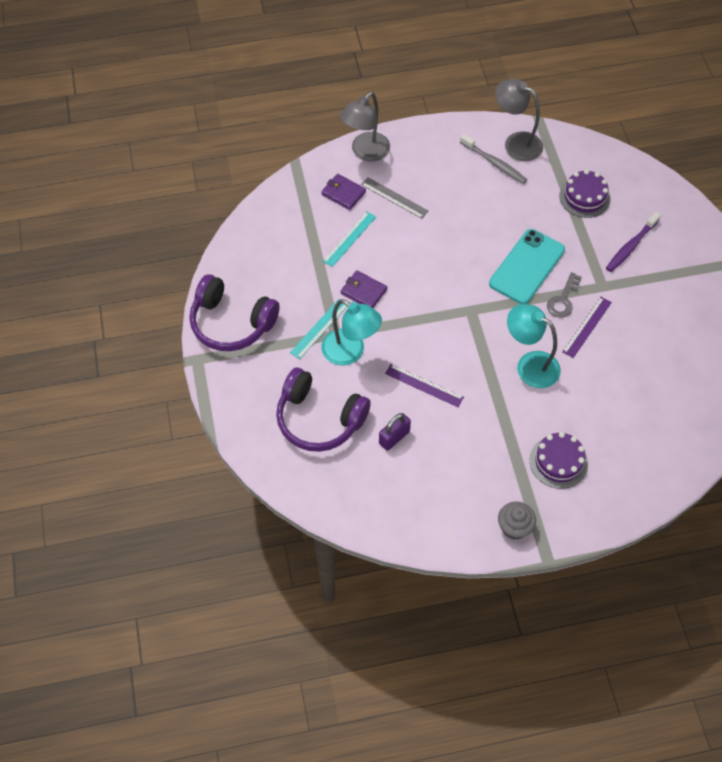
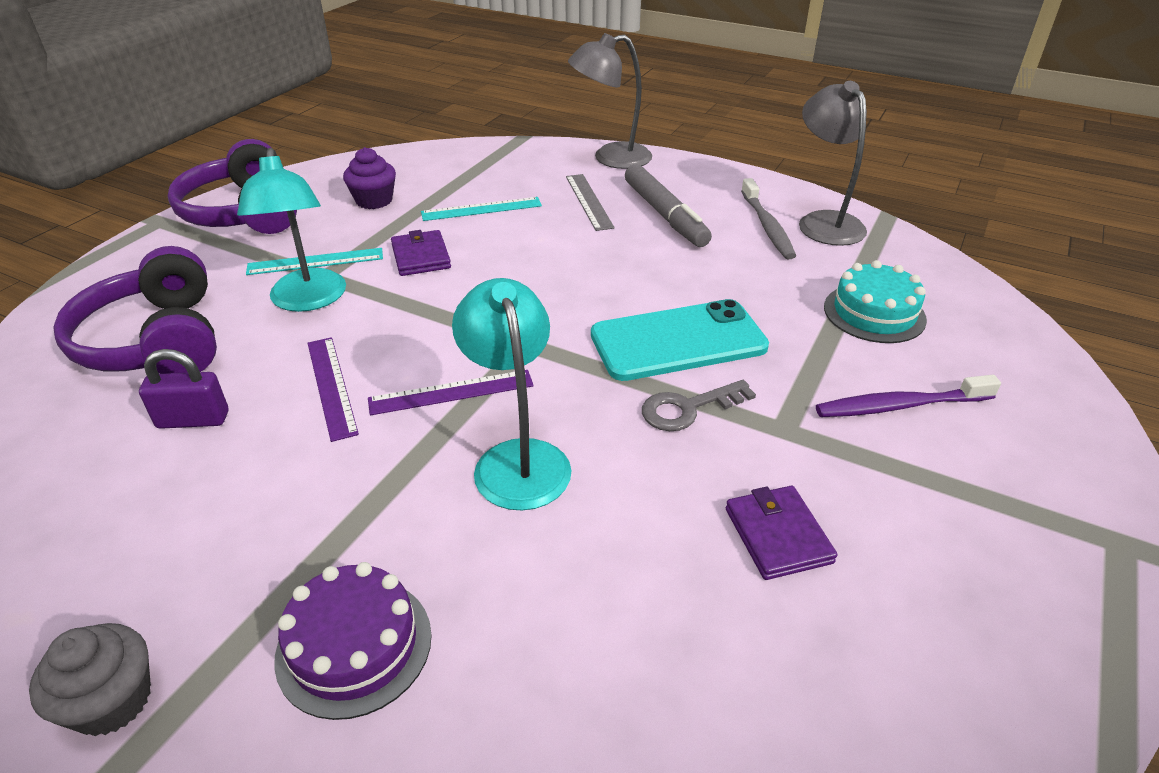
camera: 40 degrees right, 20 degrees down
purple wallet [322,174,366,210] -> purple wallet moved to [726,486,837,580]
purple cake [559,170,610,218] -> turquoise cake [824,260,927,343]
purple ruler [562,297,612,358] -> purple ruler moved to [368,370,534,416]
none -> purple cupcake [343,147,396,209]
none -> grey marker [625,164,712,247]

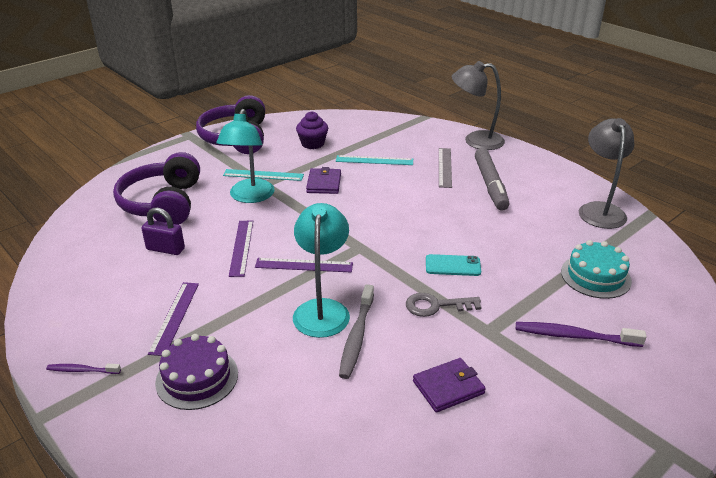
camera: 20 degrees right, 5 degrees down
grey cupcake [29,623,151,736] -> purple toothbrush [46,363,121,374]
turquoise phone [591,299,769,381] -> turquoise phone [426,254,481,276], size x0.51
purple wallet [726,486,837,580] -> purple wallet turned 60 degrees clockwise [413,358,486,413]
grey toothbrush [741,178,796,259] -> grey toothbrush moved to [339,284,374,379]
none -> purple ruler [148,282,199,356]

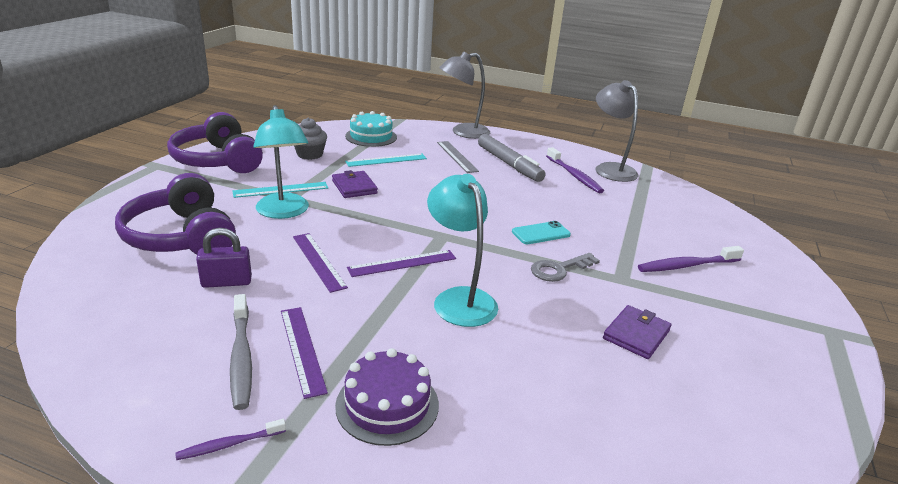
camera: 30 degrees left, 5 degrees down
purple cupcake [296,111,328,149] -> grey cupcake [294,118,327,160]
grey toothbrush [339,284,374,379] -> grey toothbrush moved to [230,294,252,410]
turquoise cake [561,240,632,299] -> turquoise cake moved to [345,111,397,147]
none -> purple toothbrush [546,147,604,194]

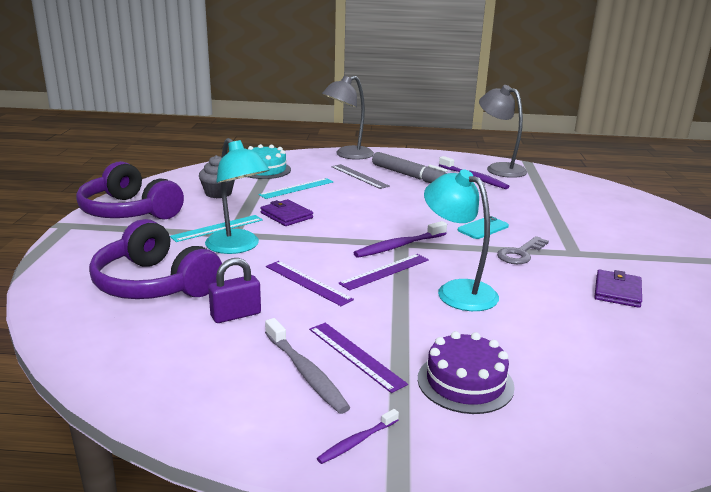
camera: 15 degrees left, 5 degrees down
purple toothbrush [638,246,744,272] -> purple toothbrush moved to [353,221,447,258]

